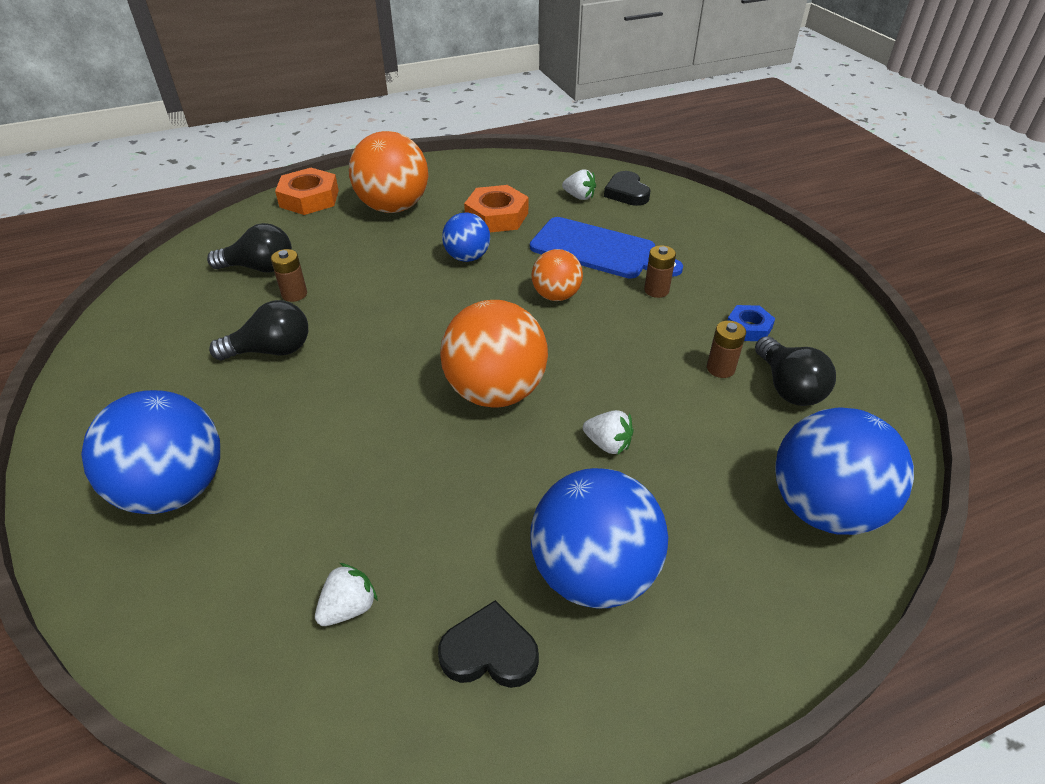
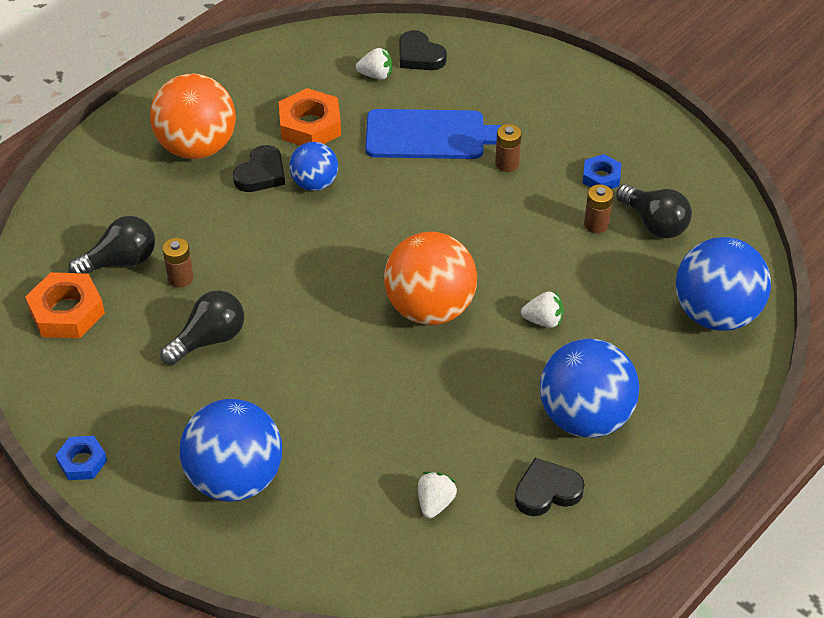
camera: 25 degrees left, 5 degrees up
orange nut [275,168,339,215] -> orange nut moved to [25,272,105,338]
orange ball [531,249,583,301] -> none
none -> blue nut [55,436,107,480]
none -> black heart [233,145,285,192]

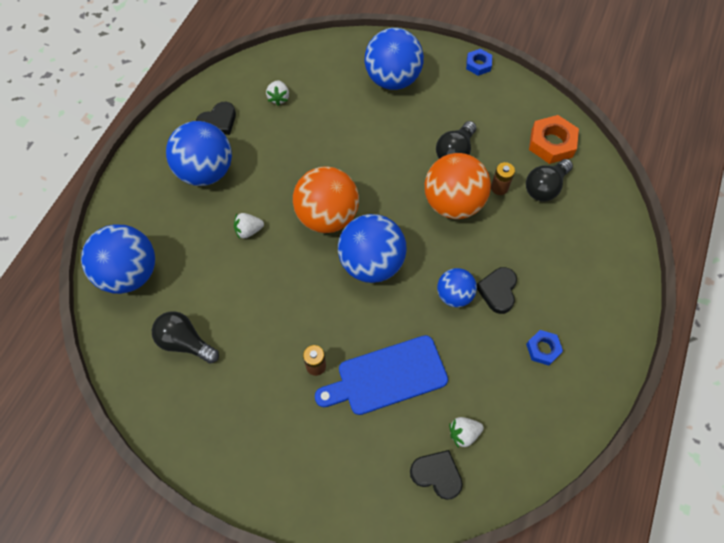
camera: 160 degrees right, 15 degrees up
orange ball [150,74,236,159] -> orange ball moved to [425,153,491,219]
orange nut [279,88,341,146] -> none
blue nut [583,154,621,189] -> blue nut moved to [526,330,563,365]
brown battery [584,184,613,233] -> none
none -> blue ball [338,214,406,283]

